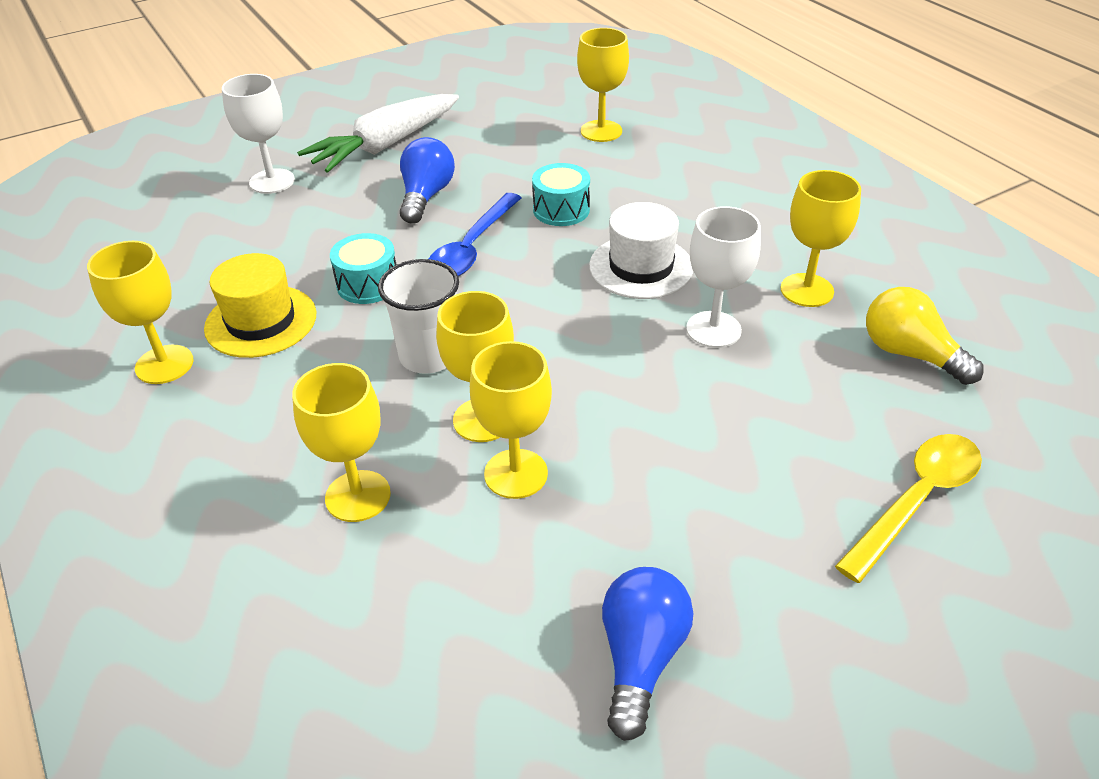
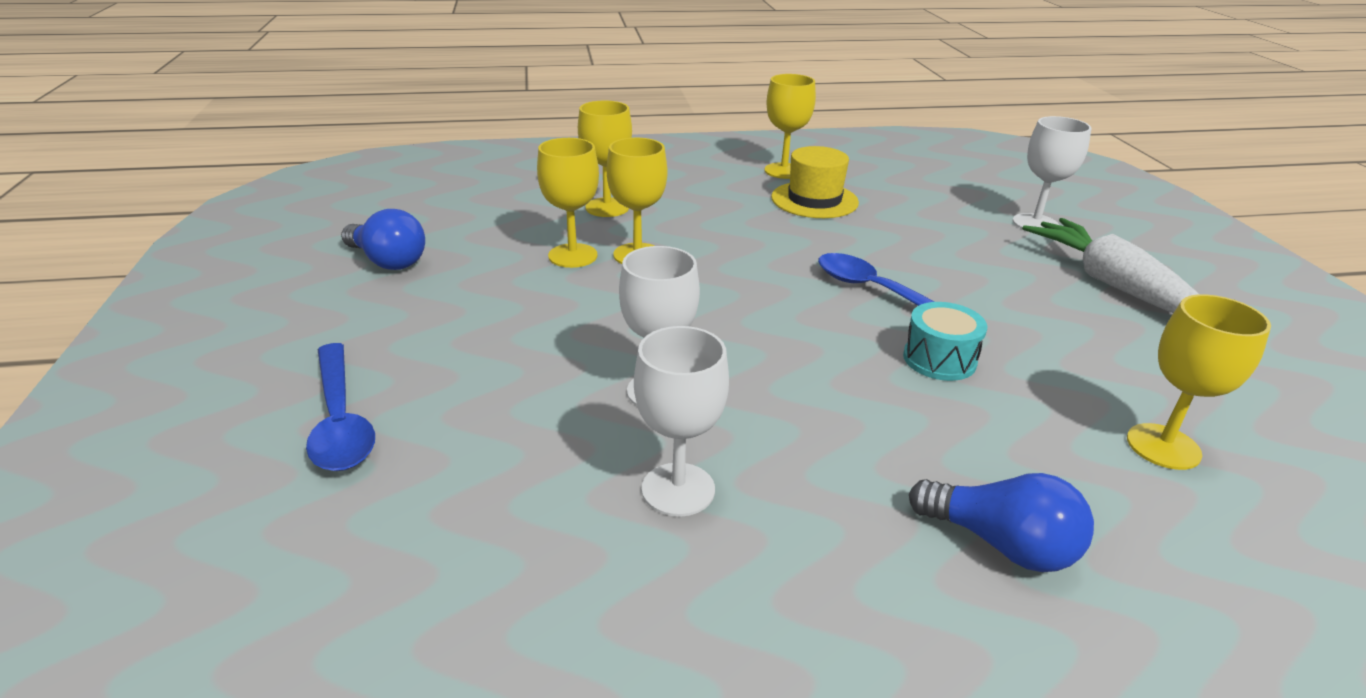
camera: 110 degrees right, 10 degrees down
turquoise drum [330,233,396,304] -> none
white cup [378,259,459,374] -> none
blue light bulb [400,137,455,224] -> blue light bulb moved to [909,473,1094,572]
white hat [589,202,693,299] -> none
yellow goblet [780,170,861,307] -> white goblet [634,326,729,517]
yellow spoon [835,434,982,583] -> blue spoon [306,343,375,471]
yellow light bulb [866,287,983,385] -> none

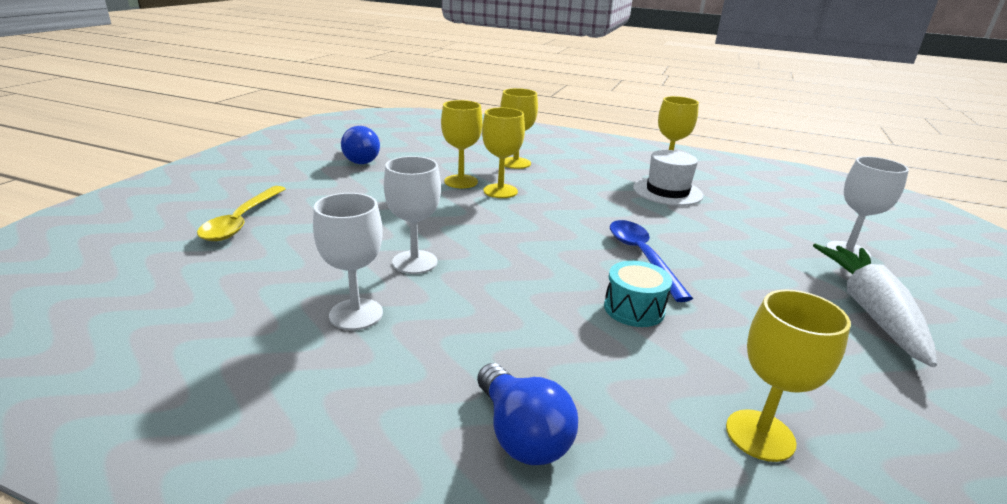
camera: 30 degrees right, 5 degrees down
blue spoon [306,343,375,471] -> yellow spoon [197,186,285,241]
yellow hat [771,146,859,218] -> white hat [633,150,703,206]

